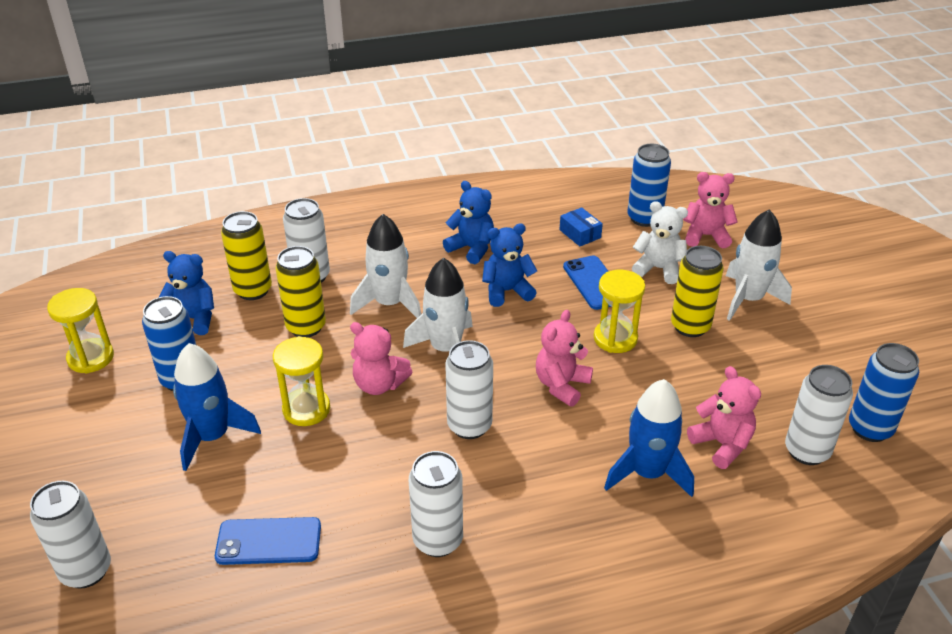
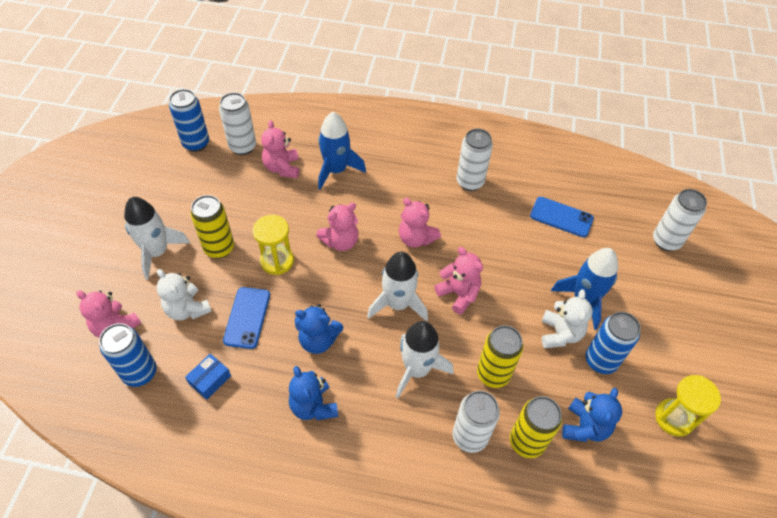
camera: 155 degrees left, 15 degrees up
blue teddy bear [158,251,214,335] -> blue teddy bear turned 105 degrees counterclockwise [562,388,622,442]
yellow hourglass [273,336,330,426] -> none
white can [445,340,493,439] -> pink teddy bear [399,198,441,247]
blue box [559,207,603,246] -> blue box turned 45 degrees clockwise [185,354,231,400]
none -> white teddy bear [542,289,593,348]

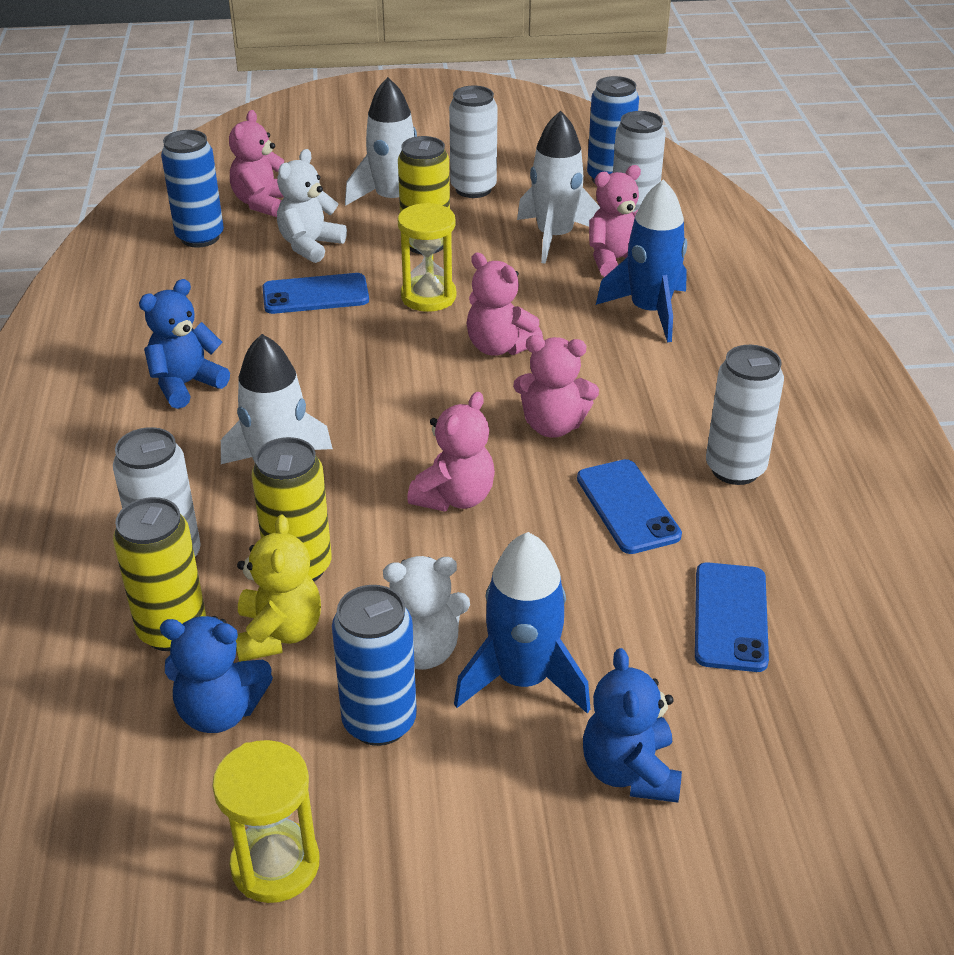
camera: 75 degrees right, 15 degrees down
blue box [185,354,231,400] -> none
blue teddy bear [295,304,343,354] -> blue teddy bear moved to [583,648,682,803]
white rocket [367,252,428,322] -> white rocket moved to [517,110,601,264]
pink teddy bear [399,198,441,247] -> pink teddy bear turned 105 degrees counterclockwise [513,335,599,438]
white can [653,189,707,251] -> white can moved to [449,86,498,198]
none -> yellow teddy bear [236,515,321,662]
none -> blue phone [577,459,682,554]

